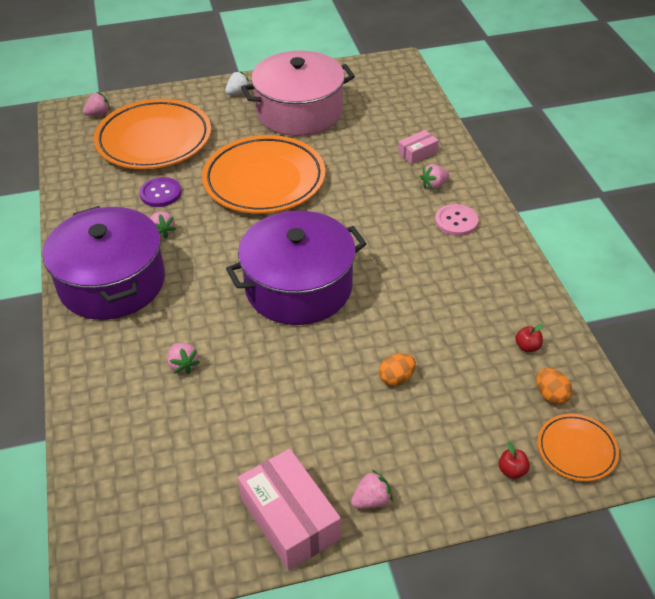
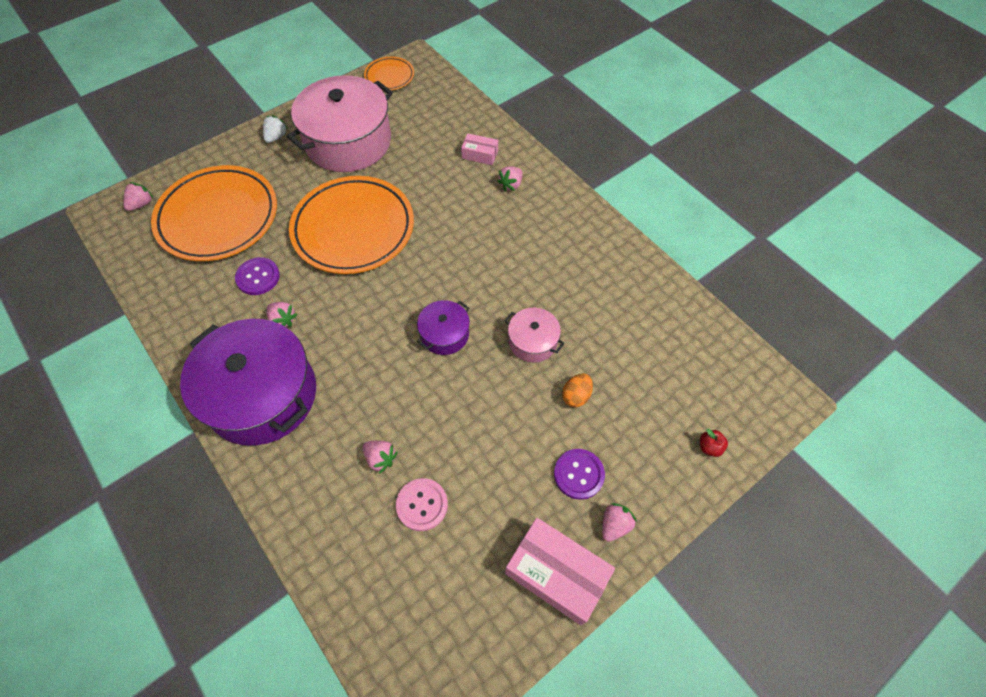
camera: 25 degrees left, 15 degrees up
purple pot [226,211,367,325] -> purple pot [417,300,470,355], size x0.47
pink box [398,130,439,164] -> pink box turned 75 degrees clockwise [461,133,498,165]
pink button [435,204,478,236] -> pink button moved to [396,478,448,531]
red apple [515,324,543,352] -> none
orange egg [536,368,572,404] -> none
orange plate [538,414,619,481] -> orange plate moved to [364,57,414,90]
none -> pink pot [504,308,564,363]
none -> purple button [554,449,605,500]

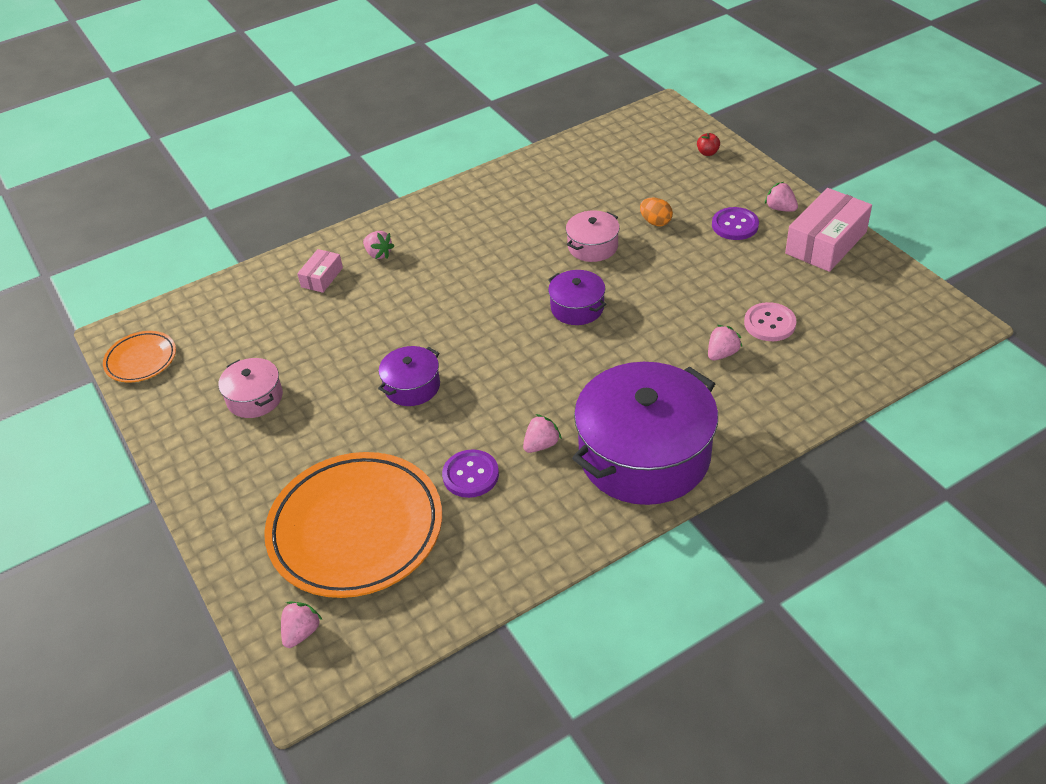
camera: 80 degrees left, 15 degrees down
pink strawberry [124,182,153,211] -> pink strawberry turned 75 degrees clockwise [281,601,322,648]
white strawberry [263,115,289,143] -> none
pink pot [287,75,393,172] -> pink pot [218,358,283,418], size x0.47
orange plate [289,176,414,274] -> purple pot [378,346,440,406]

